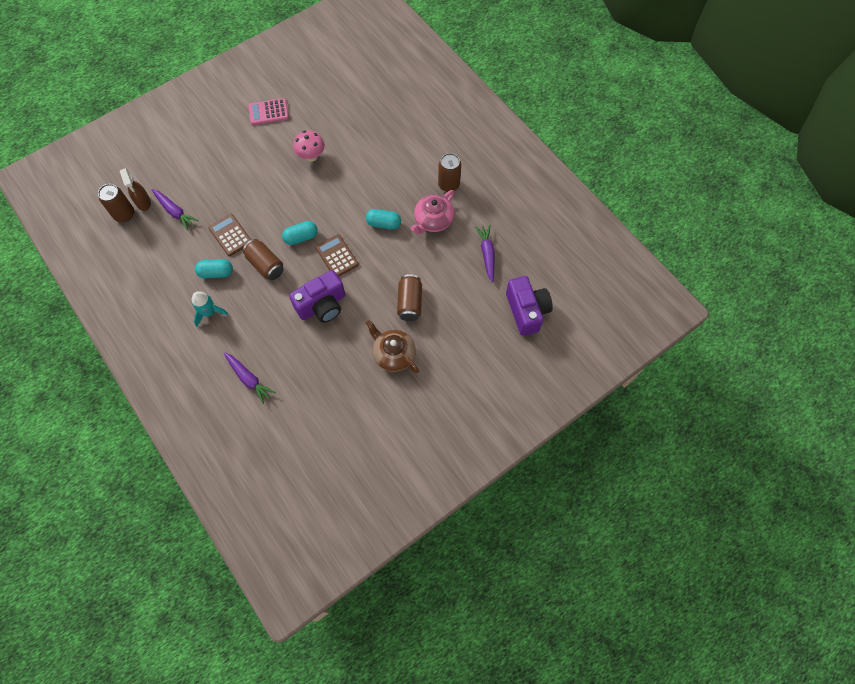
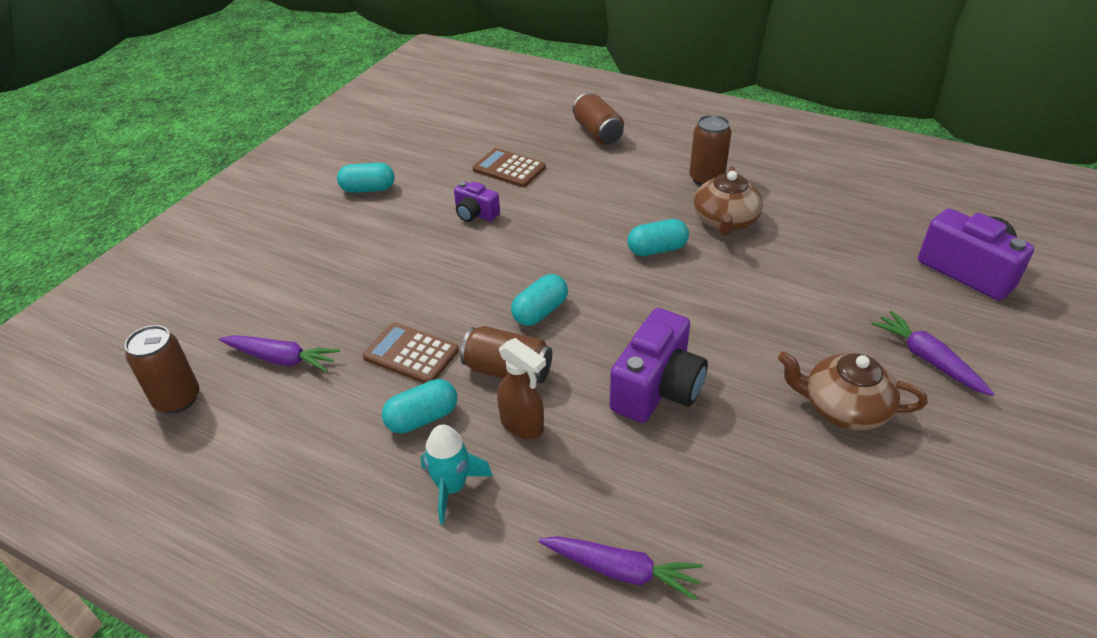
camera: 25 degrees left, 25 degrees down
brown spray bottle [120,168,151,211] -> brown spray bottle moved to [497,338,546,439]
pink calculator [248,98,289,125] -> turquoise capsule [337,163,394,193]
pink mushroom [293,130,325,162] -> purple camera [454,181,500,222]
brown calculator [315,234,359,277] -> brown calculator moved to [472,148,546,187]
brown can [397,274,422,321] -> brown can moved to [573,93,624,144]
pink teapot [410,190,454,234] -> brown teapot [694,166,763,236]
purple carrot [475,225,495,283] -> purple carrot moved to [871,311,994,396]

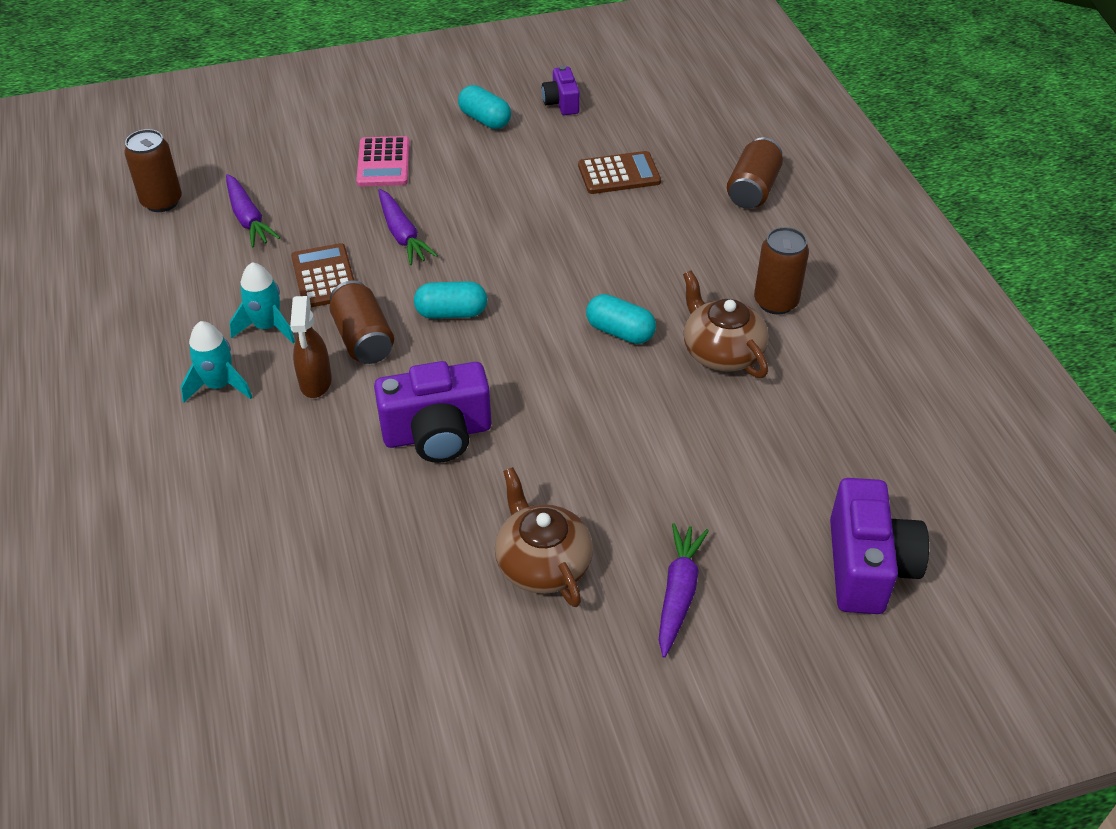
camera: 45 degrees right, 5 degrees up
turquoise capsule [382,379,457,433] -> turquoise rocket [230,262,295,343]
purple camera [454,181,500,222] -> purple camera moved to [542,66,580,115]
brown calculator [472,148,546,187] -> brown calculator turned 90 degrees clockwise [578,151,661,194]
purple carrot [538,536,703,601] -> purple carrot moved to [378,189,438,265]
brown teapot [694,166,763,236] -> brown teapot turned 90 degrees clockwise [683,271,769,378]
none -> pink calculator [356,136,410,186]

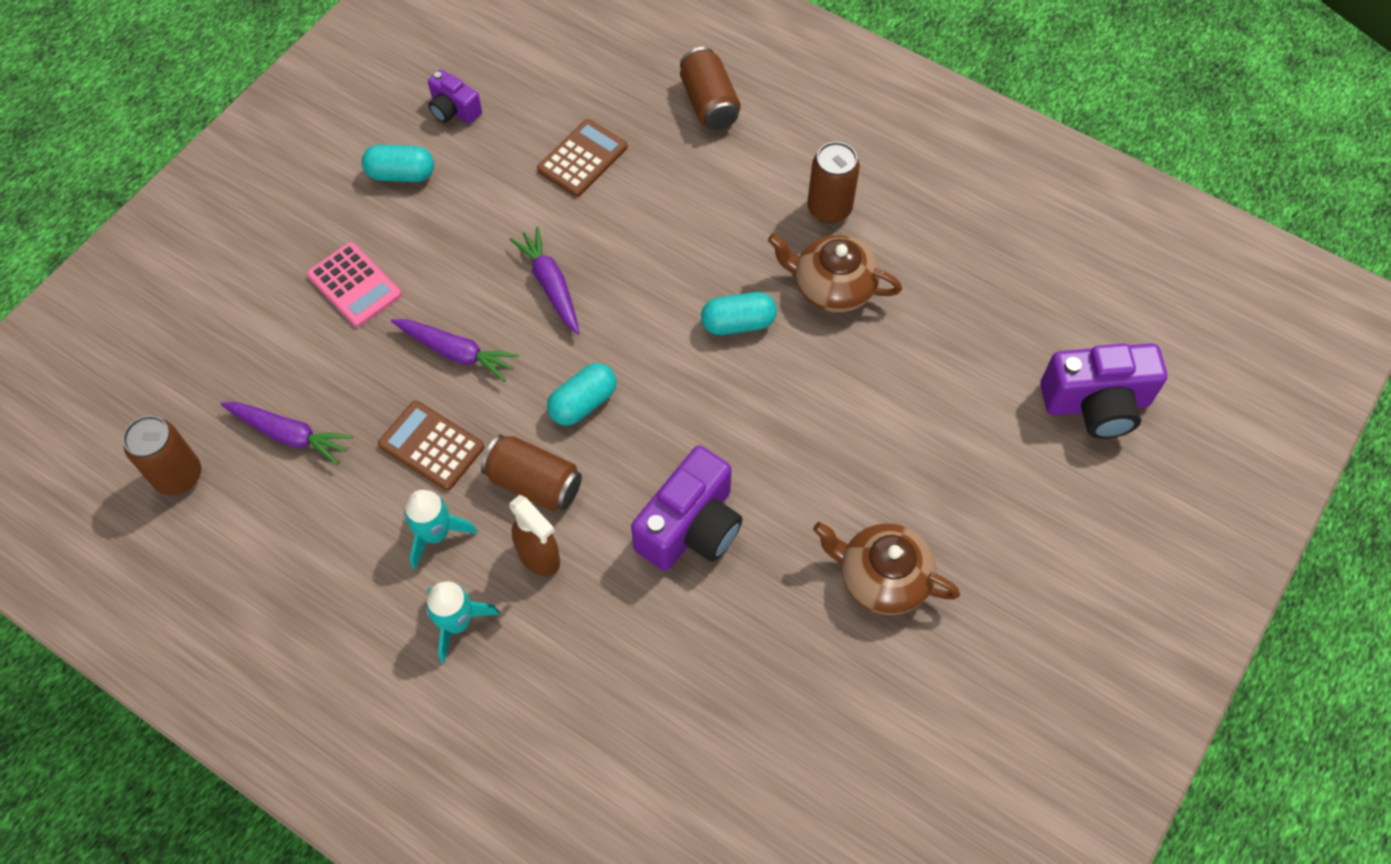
camera: 40 degrees left, 15 degrees up
purple carrot [659,523,709,658] -> purple carrot moved to [509,227,580,334]
purple camera [830,478,929,614] -> purple camera turned 120 degrees clockwise [1040,343,1167,439]

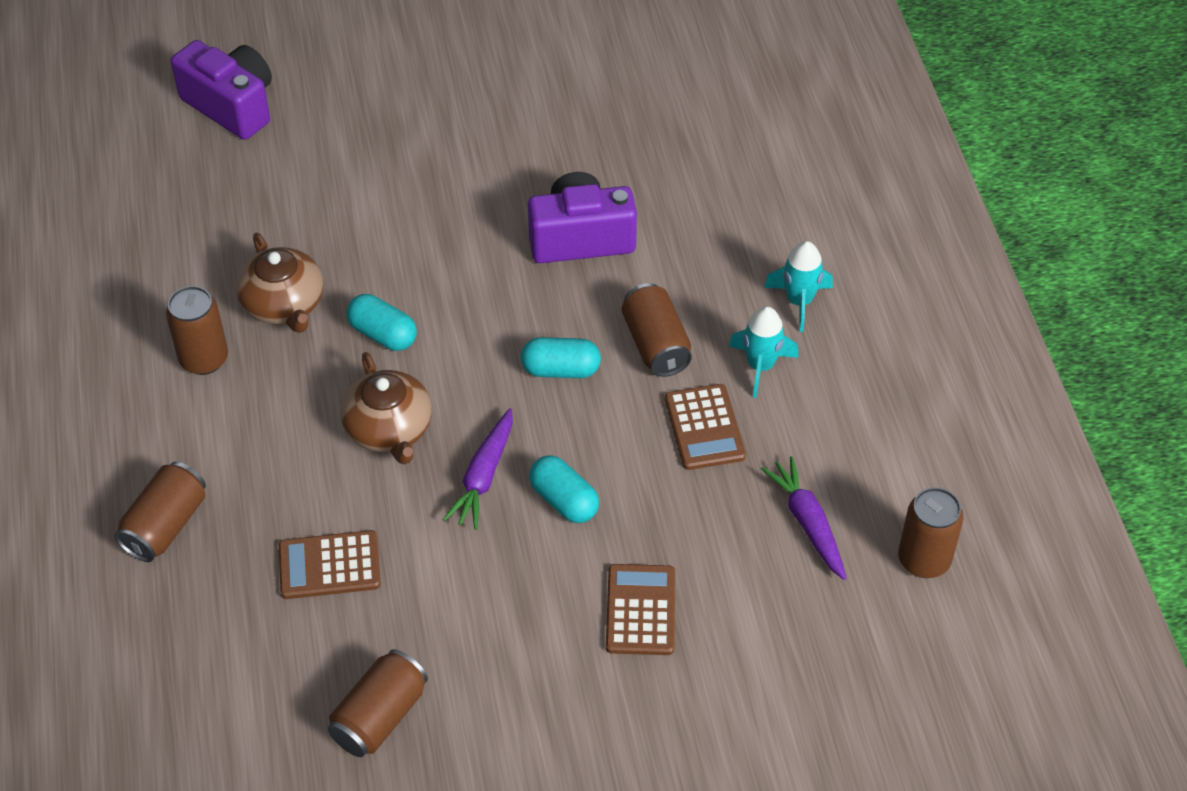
camera: 135 degrees left, 10 degrees down
pink calculator [307,242,402,327] -> brown calculator [606,564,675,655]
turquoise capsule [362,145,434,182] -> turquoise capsule moved to [529,455,599,523]
purple carrot [391,319,519,382] -> none
purple camera [428,69,482,124] -> brown can [328,649,428,757]
brown spray bottle [509,495,560,576] -> none
brown teapot [813,522,960,615] -> brown teapot moved to [340,352,432,464]

